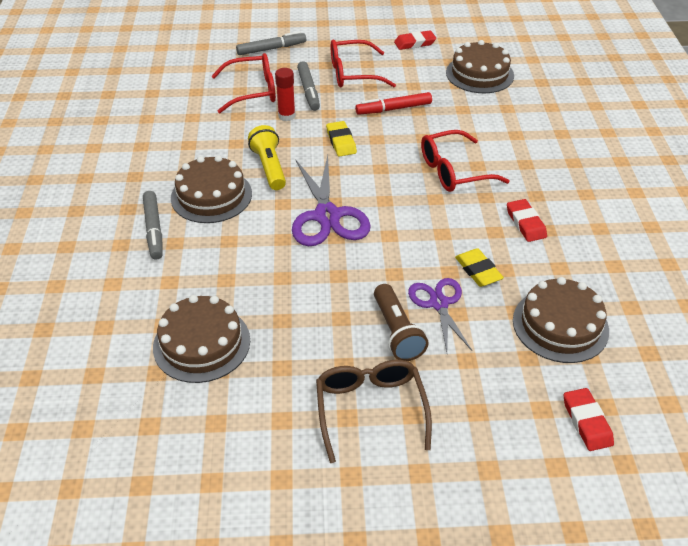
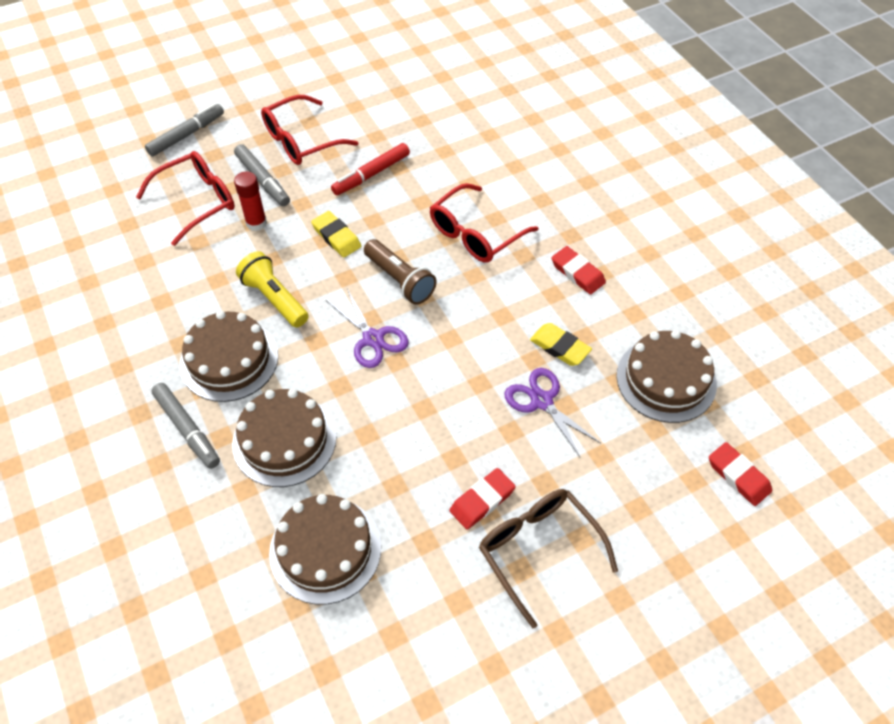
camera: 25 degrees left, 10 degrees up
purple scissors [292,155,371,246] -> purple scissors [327,289,409,368], size x0.63
brown flashlight [374,284,429,361] -> brown flashlight moved to [364,239,437,305]
red eraser [394,30,436,50] -> red eraser moved to [449,468,516,530]
brown cake [446,40,514,93] -> brown cake moved to [232,389,336,487]

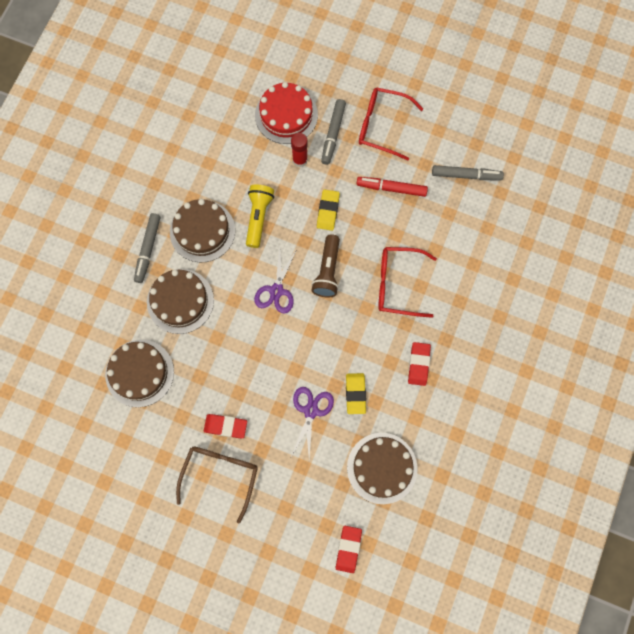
camera: 50 degrees right, 20 degrees up
red glasses [136,151,235,246] -> red cake [255,82,318,144]
grey marker [145,104,224,156] -> grey marker moved to [432,165,504,180]

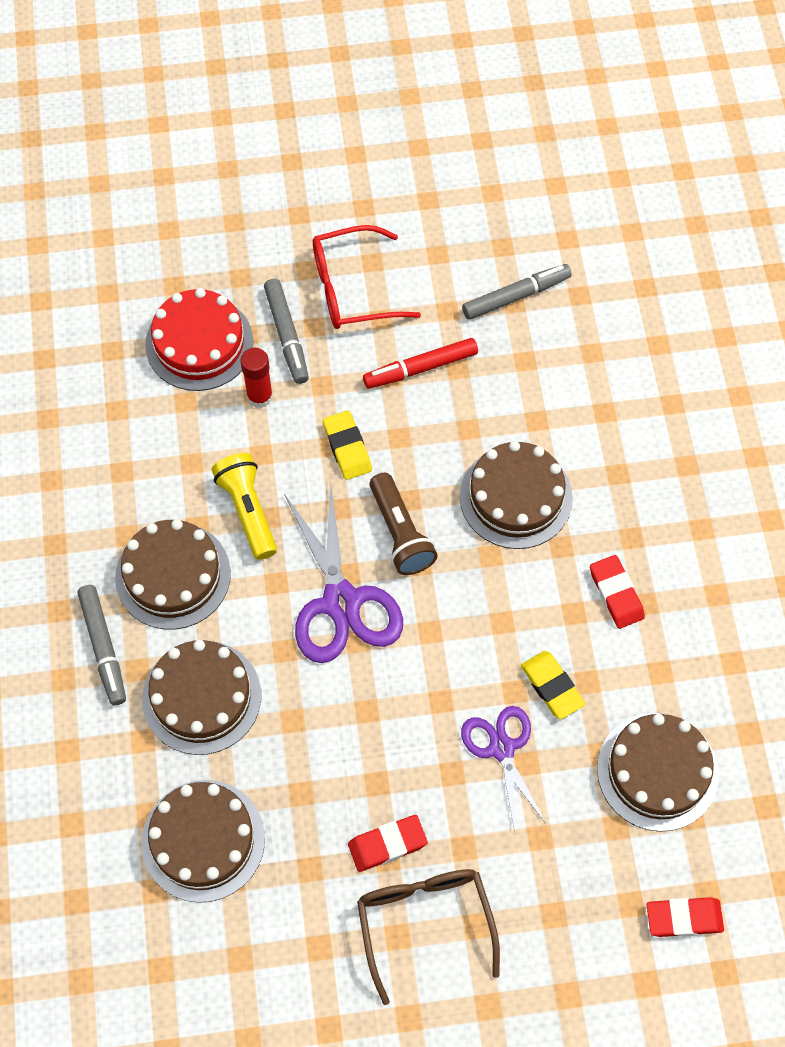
camera: 30 degrees left, 10 degrees down
purple scissors [254,247,297,314] -> purple scissors [284,483,403,663], size x1.58
red eraser [336,526,362,573] -> red eraser turned 75 degrees counterclockwise [647,897,724,937]
red glasses [378,247,437,318] -> brown cake [460,441,573,549]

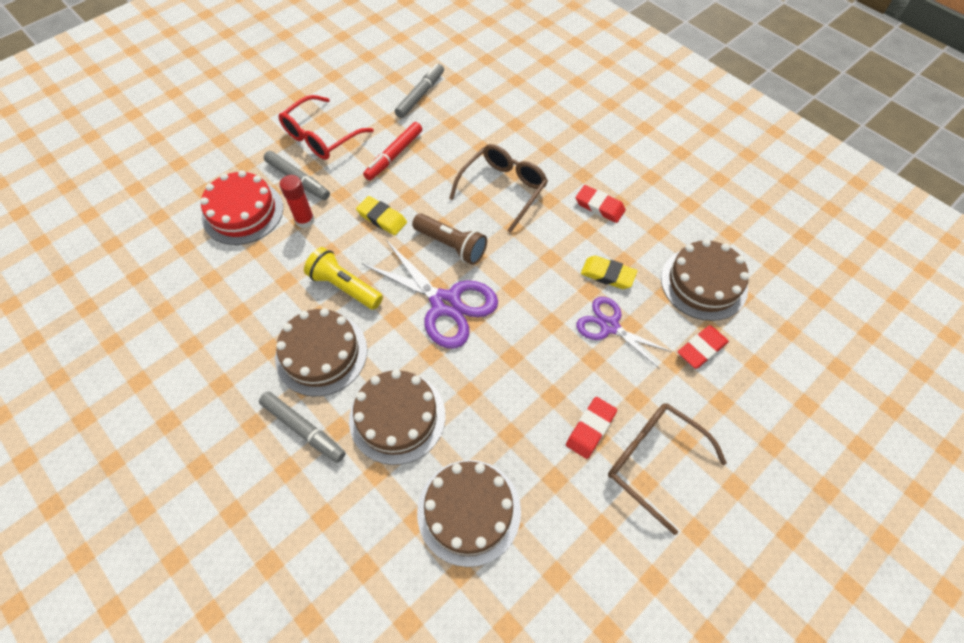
camera: 35 degrees left, 5 degrees down
brown cake [460,441,573,549] -> brown glasses [449,144,548,233]
red eraser [647,897,724,937] -> red eraser moved to [678,325,729,369]

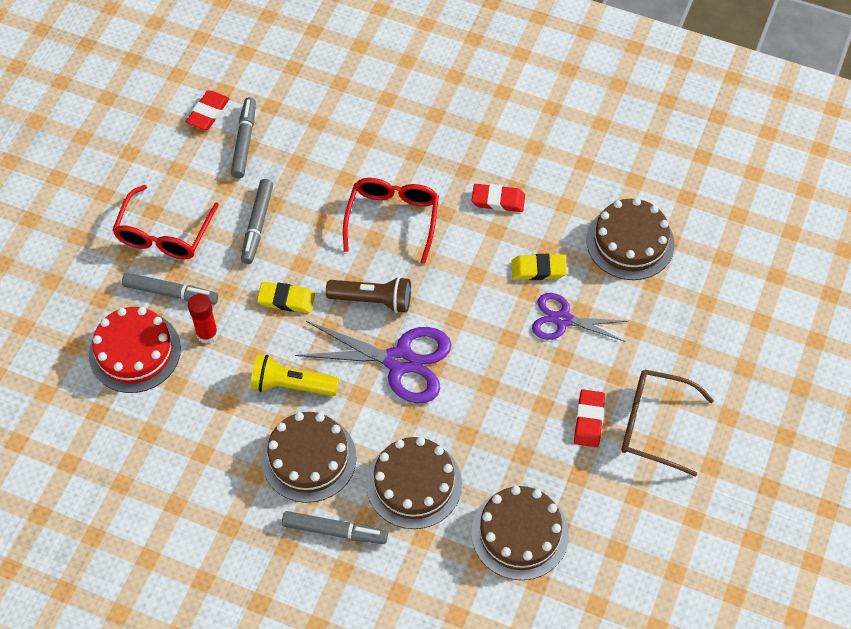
camera: 25 degrees left, 0 degrees up
red marker [363,122,422,181] -> grey marker [241,179,273,264]
brown glasses [449,144,548,233] -> red glasses [343,178,439,264]
red eraser [678,325,729,369] -> red eraser moved to [186,90,230,130]

